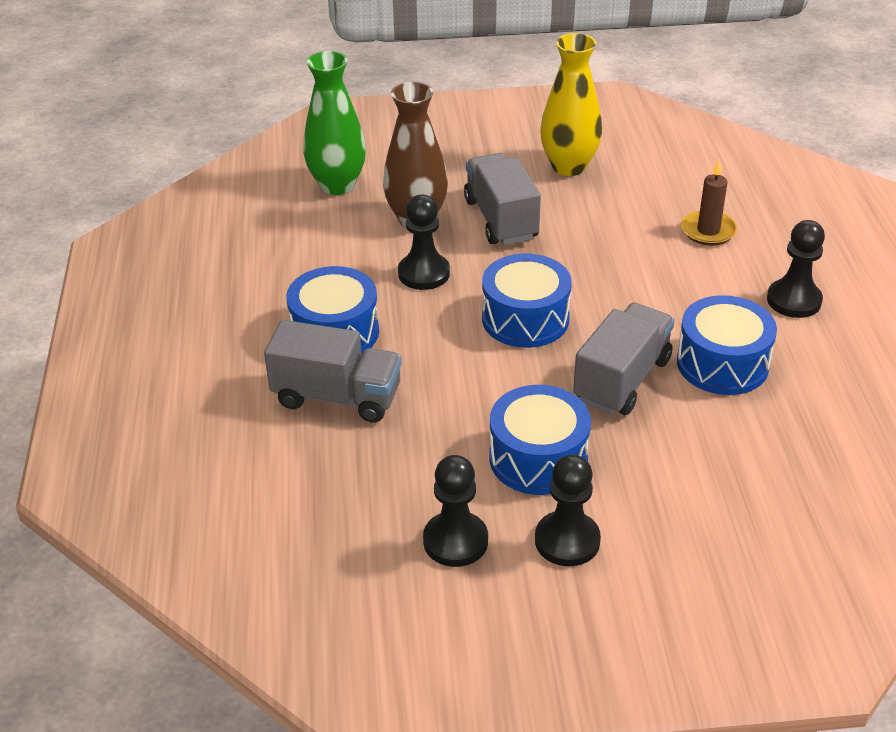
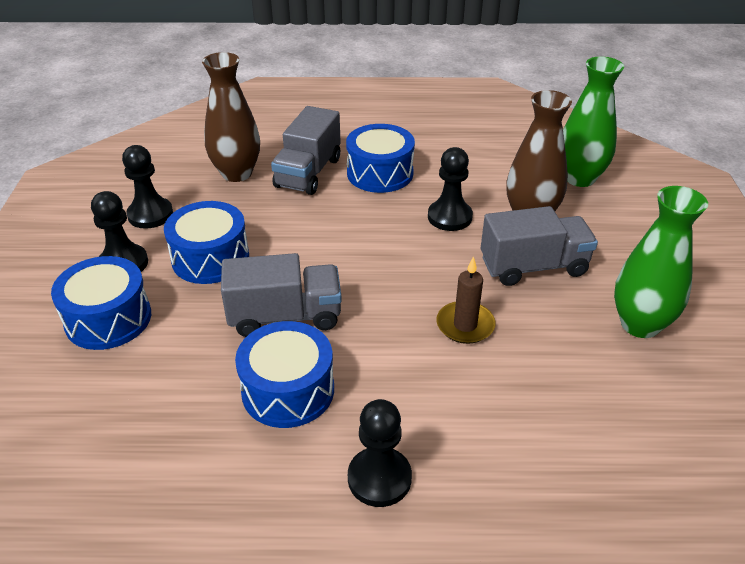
camera: 95 degrees right, 0 degrees up
blue drum [482,253,572,348] -> blue drum moved to [51,256,151,350]
yellow vase [540,33,602,176] -> green vase [614,186,708,338]
grey truck [573,303,674,415] -> grey truck turned 45 degrees counterclockwise [221,253,342,337]
brown candle [681,159,738,245] -> brown candle moved to [436,256,495,344]
none -> brown vase [202,52,260,182]

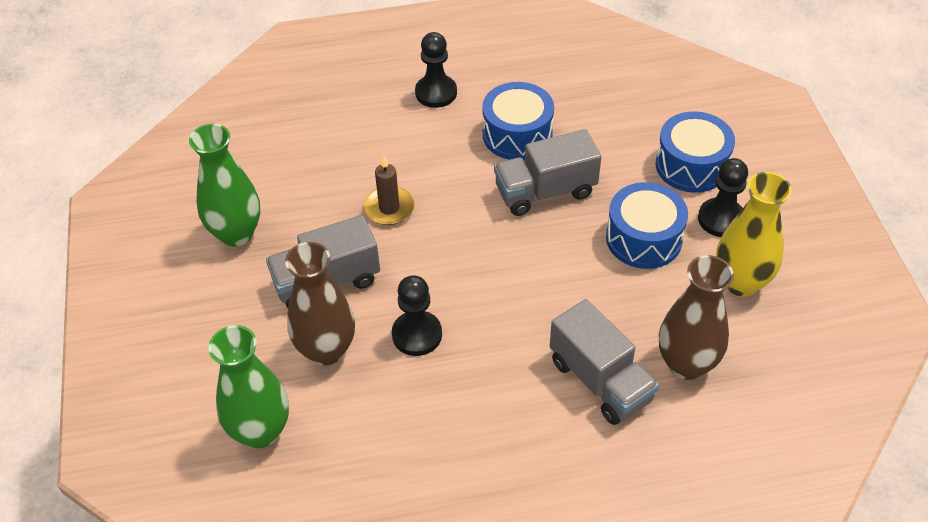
camera: 170 degrees right, 10 degrees up
black pawn [122,145,173,229] -> yellow vase [716,172,792,296]
grey truck [271,106,341,195] -> grey truck turned 135 degrees clockwise [550,299,659,425]
blue drum [346,124,415,193] -> none

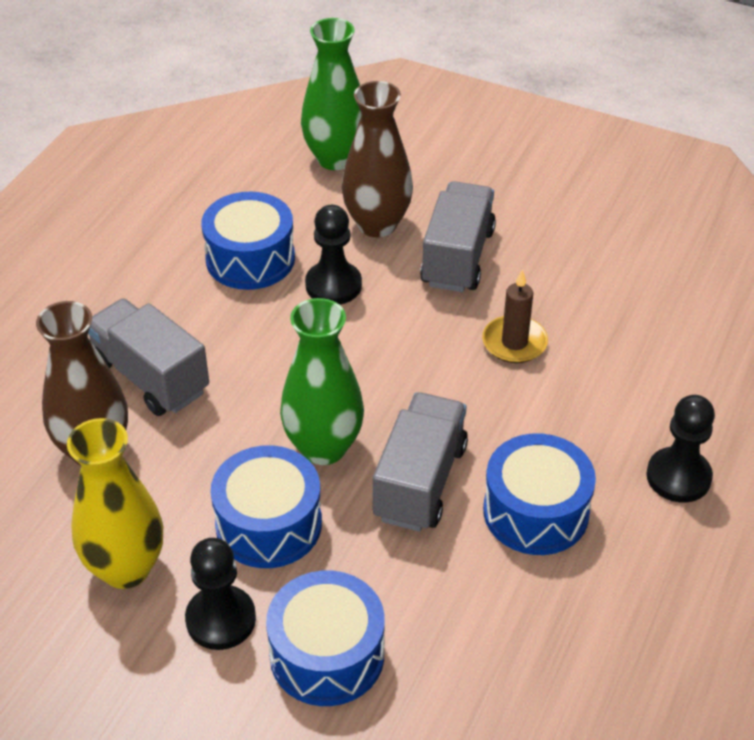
camera: 125 degrees right, 5 degrees down
green vase [189,124,260,247] -> green vase moved to [280,298,364,465]
grey truck [550,299,659,425] -> grey truck turned 45 degrees clockwise [88,299,209,416]
none -> blue drum [201,191,295,290]

